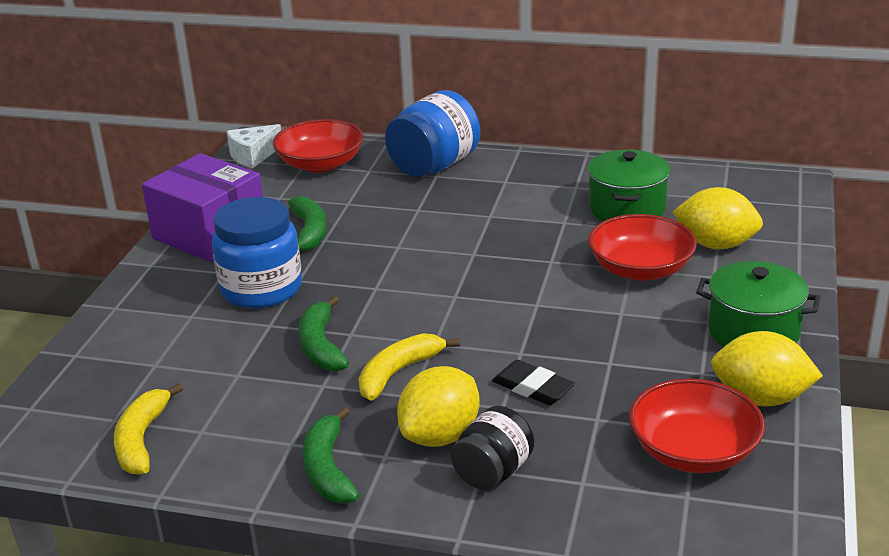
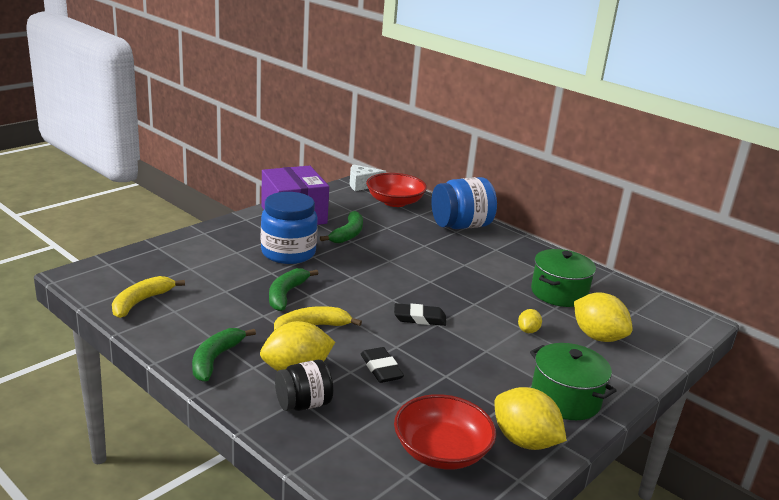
camera: 25 degrees right, 5 degrees down
red bowl [588,214,697,281] -> yellow lemon [518,309,542,333]
none -> black eraser [394,303,446,326]

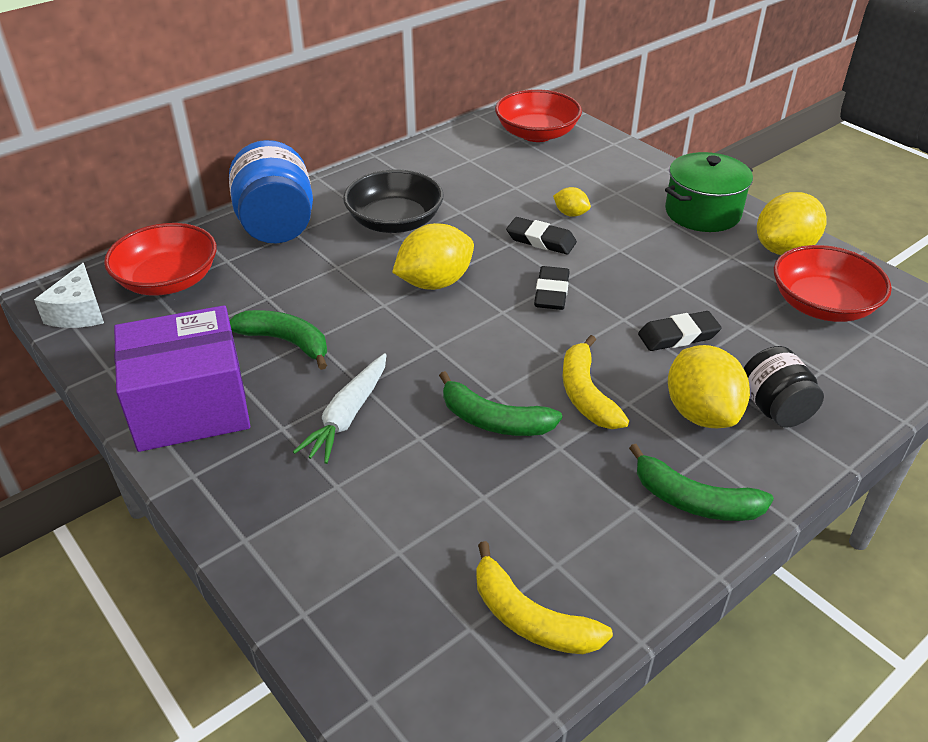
camera: 80 degrees left, 15 degrees up
blue jar [261,192,318,264] -> white carrot [293,353,386,464]
green pot [531,249,596,307] -> none
yellow lemon [574,292,633,342] -> yellow lemon moved to [392,223,474,290]
none -> black bowl [343,170,444,233]
none -> red bowl [495,89,582,142]
none -> black eraser [506,217,577,255]

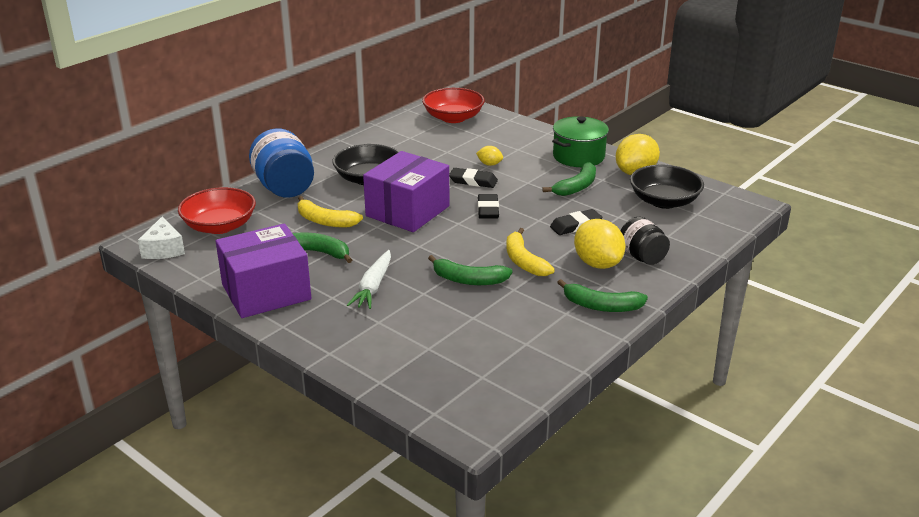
camera: 10 degrees left, 10 degrees down
yellow lemon [392,223,474,290] -> purple box [363,151,449,232]
yellow banana [476,541,613,654] -> yellow banana moved to [298,196,363,228]
red bowl [774,245,892,322] -> black bowl [630,165,704,209]
none -> green banana [542,162,596,196]

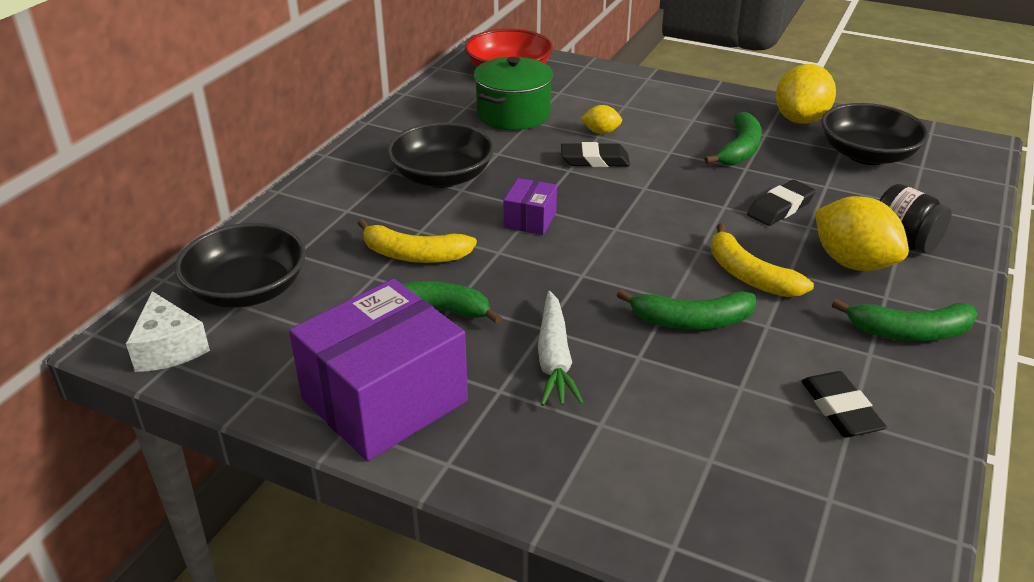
camera: 15 degrees left, 5 degrees up
red bowl [178,187,256,234] -> black bowl [175,223,306,308]
blue jar [249,128,314,198] -> none
purple box [363,151,449,232] -> purple box [504,178,557,235], size x0.46
black eraser [478,194,499,219] -> black eraser moved to [801,371,887,437]
green pot [552,116,609,167] -> green pot moved to [474,57,553,130]

